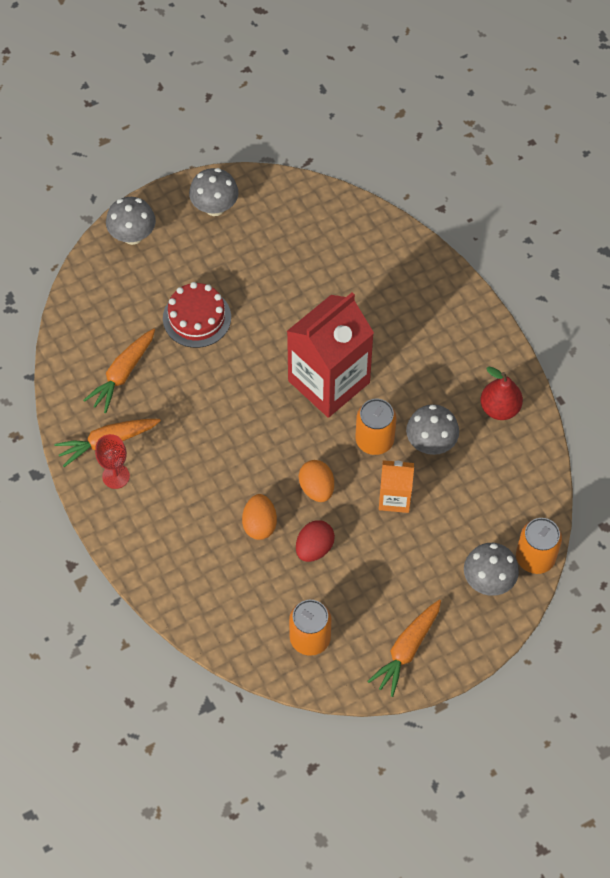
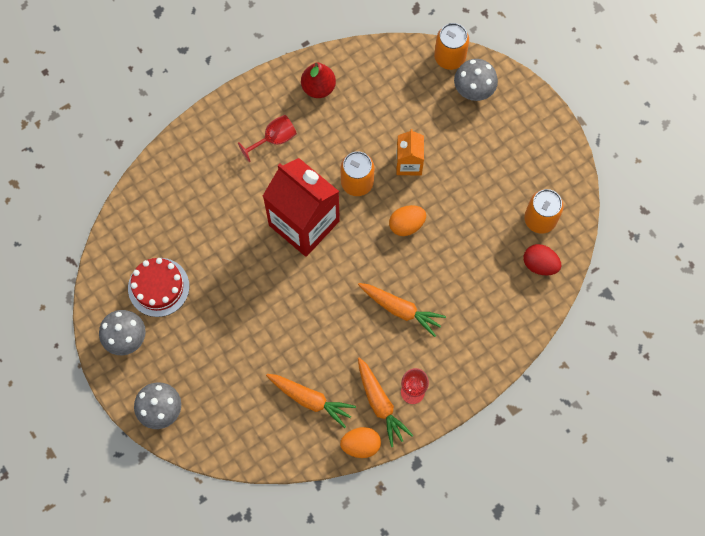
camera: 95 degrees left, 10 degrees up
red cake [163,282,231,348] -> red cake moved to [128,258,189,317]
orange egg [242,494,277,540] -> orange egg moved to [340,427,381,458]
red egg [296,520,335,562] -> red egg moved to [524,244,561,276]
orange carrot [367,599,441,697] -> orange carrot moved to [358,283,446,337]
grey mushroom [406,404,459,455] -> none
none -> red goblet [238,115,297,162]

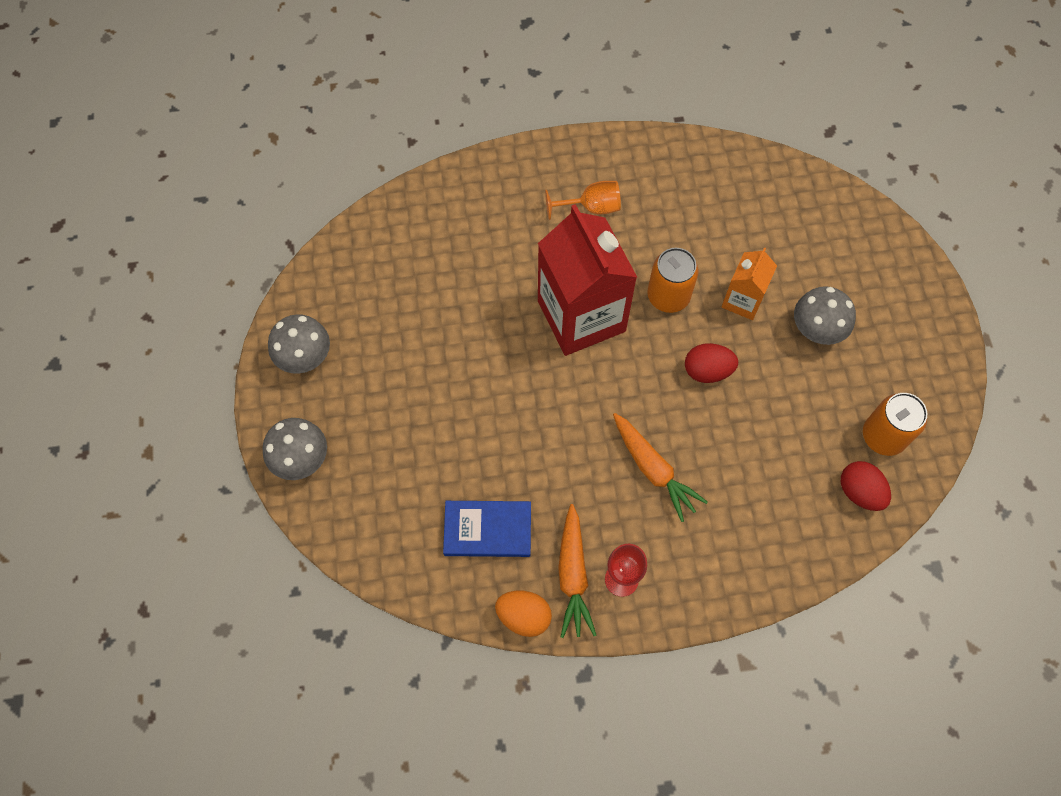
camera: 25 degrees right, 5 degrees down
red cake [128,258,189,317] -> none
red goblet [238,115,297,162] -> orange goblet [545,181,621,220]
orange carrot [266,374,356,428] -> blue book [443,501,531,557]
red pear [301,62,336,98] -> none
orange egg [389,205,426,236] -> red egg [685,343,738,383]
orange can [434,23,469,70] -> none
grey mushroom [454,59,498,101] -> grey mushroom moved to [794,286,856,345]

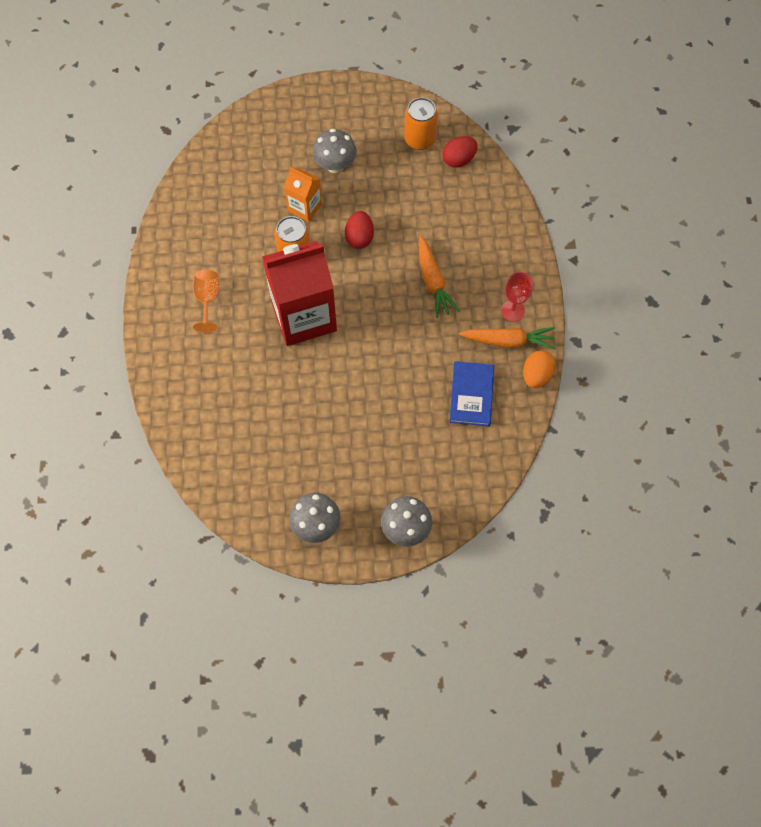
camera: 85 degrees left, 0 degrees up
orange carrot [613,413,708,522] -> orange carrot turned 105 degrees clockwise [419,236,460,318]

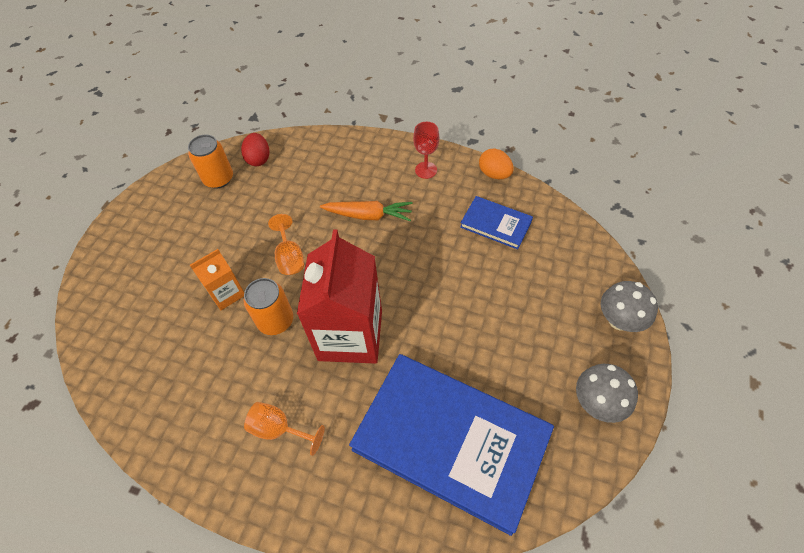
camera: 65 degrees left, 10 degrees down
grey mushroom [313,129,357,173] -> none
red egg [345,211,374,249] -> orange goblet [268,214,304,275]
orange carrot [459,327,555,350] -> none
none -> blue book [349,354,554,536]

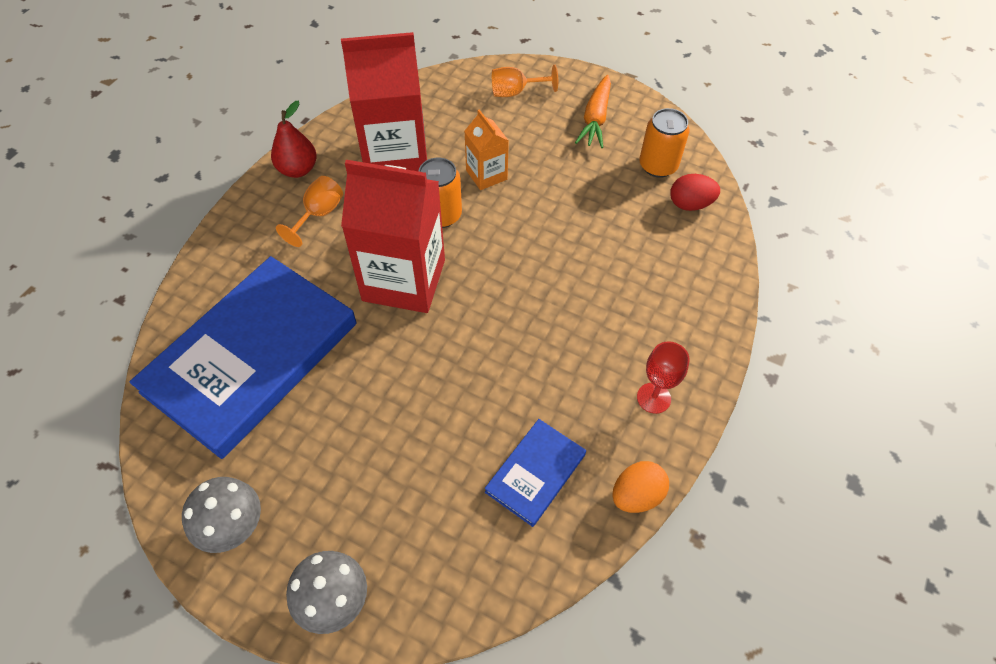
camera: 95 degrees right, 0 degrees up
orange goblet [268,214,304,275] -> orange goblet moved to [492,65,558,97]
orange carrot [320,201,413,221] -> orange carrot moved to [575,75,611,148]
none -> red pear [271,101,317,178]
none -> red carton [341,32,427,171]

